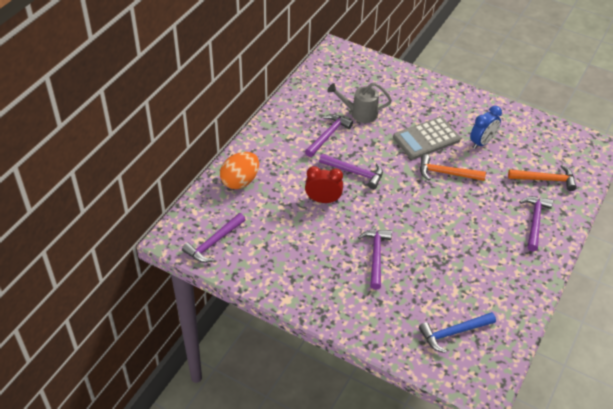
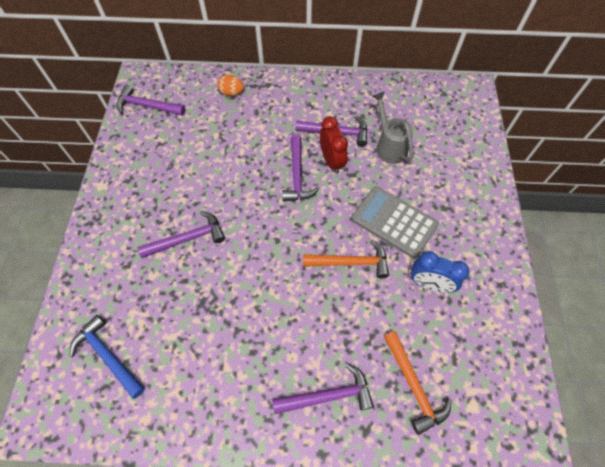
camera: 65 degrees right, 15 degrees up
orange egg [220,152,259,189] -> orange egg [218,75,244,96], size x0.59
red clock [305,166,343,203] -> red clock moved to [320,116,348,174]
orange hammer [420,154,486,181] -> orange hammer turned 105 degrees clockwise [303,240,389,278]

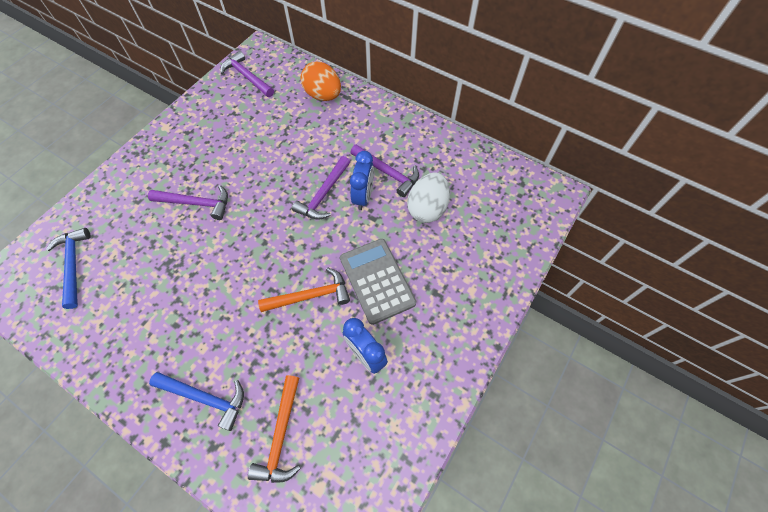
camera: 30 degrees right, 0 degrees up
orange egg [218,75,244,96] -> orange egg [301,61,341,101], size x1.70
purple hammer [272,363,374,414] -> blue hammer [149,372,244,431]
orange hammer [303,240,389,278] -> orange hammer turned 45 degrees counterclockwise [258,268,350,312]
red clock [320,116,348,174] -> blue clock [350,151,374,210]
grey watering can [373,92,414,164] -> white egg [407,172,450,223]

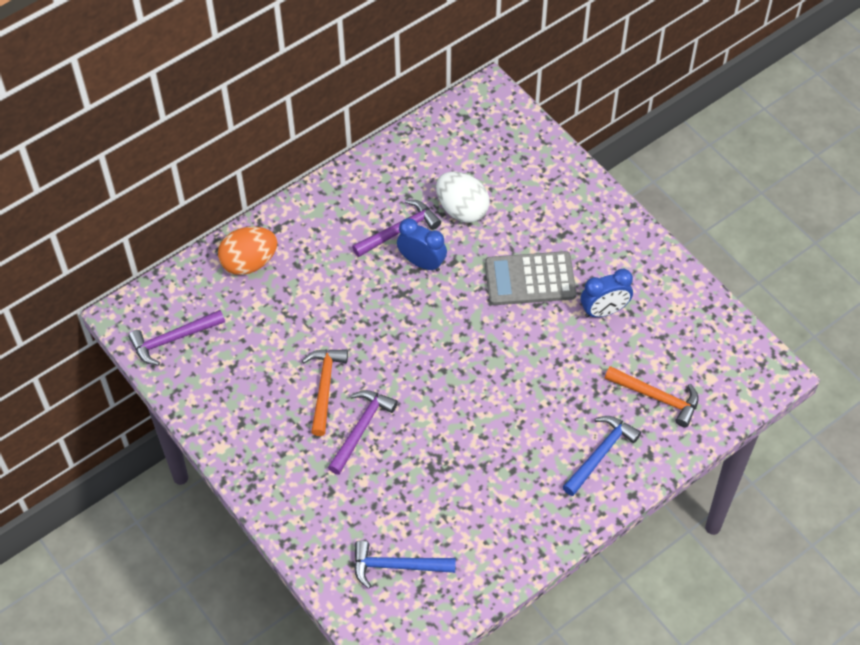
camera: 70 degrees left, 5 degrees down
orange hammer [258,268,350,312] -> orange hammer moved to [302,349,348,436]
purple hammer [292,156,350,220] -> none

